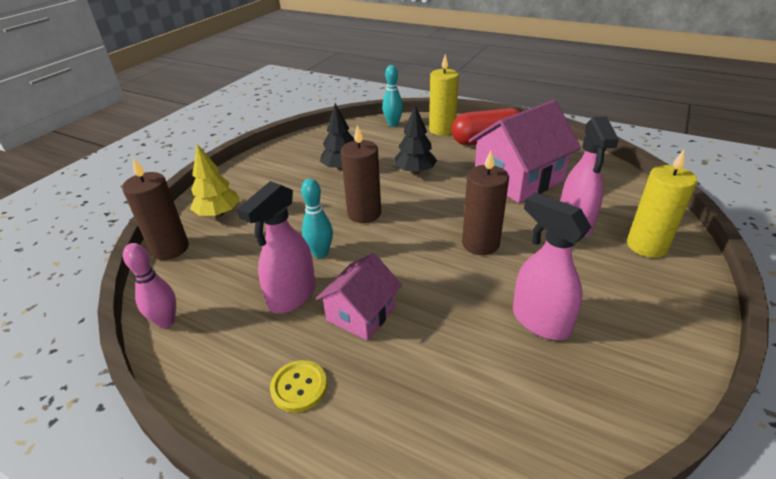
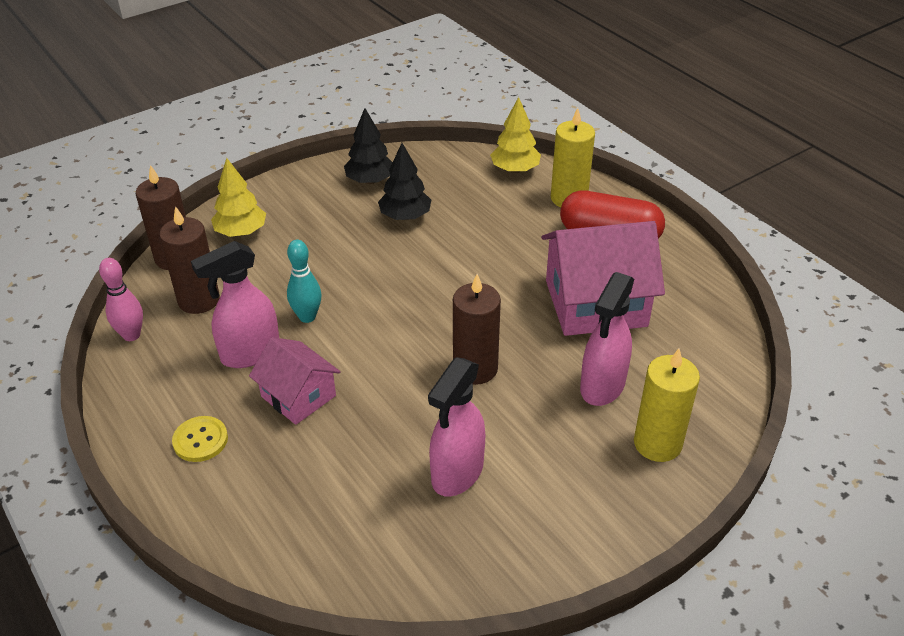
camera: 25 degrees right, 5 degrees up
pink house [316,253,402,340] -> pink house turned 75 degrees clockwise [249,337,341,425]
brown candle [341,125,381,223] -> brown candle moved to [159,206,220,314]
turquoise bowling pin [382,65,403,127] -> yellow tree [490,97,541,173]
black tree [394,105,437,174] -> black tree moved to [344,108,393,184]
pink spray bottle [513,193,591,340] -> pink spray bottle turned 135 degrees counterclockwise [428,357,485,497]

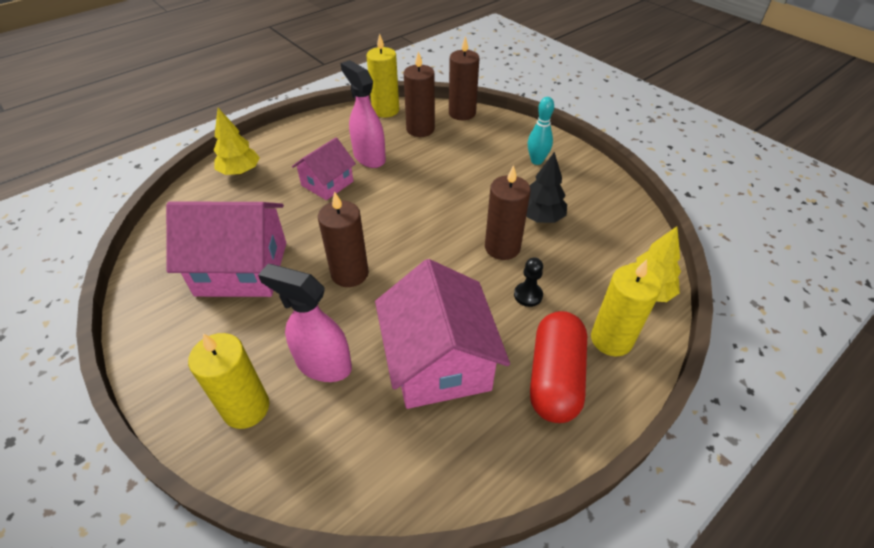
camera: 85 degrees right, 5 degrees up
pink bowling pin [99,258,143,341] -> yellow candle [367,33,399,117]
yellow button [172,416,228,462] -> none
yellow tree [211,158,266,237] -> yellow tree moved to [214,108,260,175]
turquoise bowling pin [287,240,321,323] -> turquoise bowling pin moved to [528,97,554,165]
black tree [344,108,393,184] -> none
pink spray bottle [428,357,485,497] -> pink house [166,201,286,297]
none -> brown candle [485,165,531,260]
none -> black pawn [514,258,543,307]

